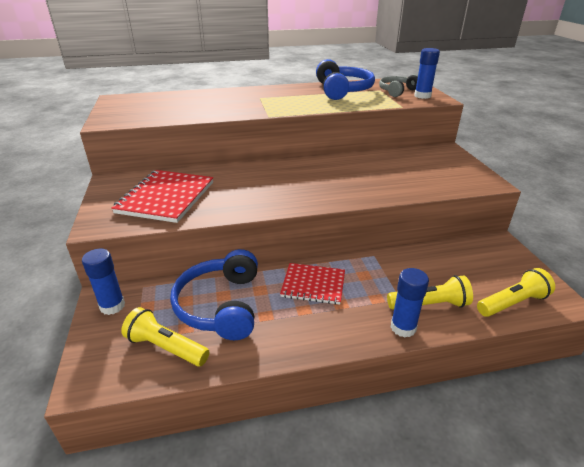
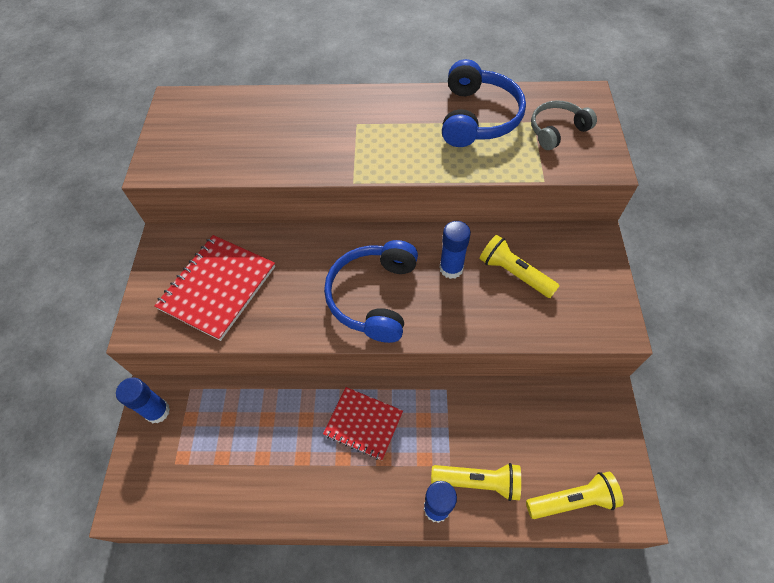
camera: 15 degrees right, 25 degrees up
yellow flashlight [121,307,209,366] -> yellow flashlight moved to [480,235,559,298]
blue headphones [170,249,258,340] -> blue headphones moved to [324,240,418,343]
blue glue stick [414,48,440,99] -> blue glue stick moved to [439,221,471,279]

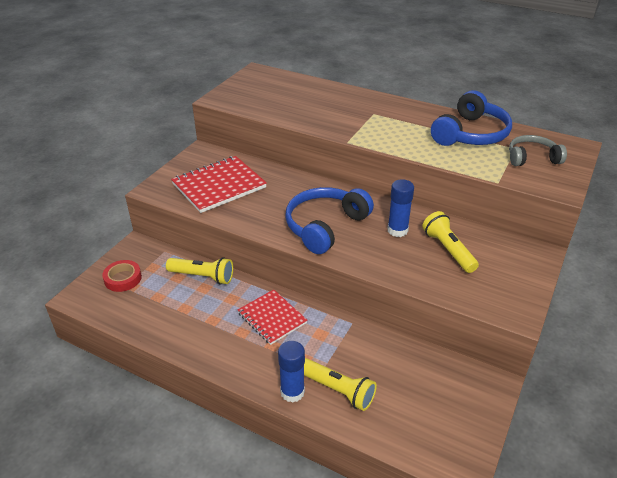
camera: 25 degrees right, 20 degrees down
blue glue stick [116,377,170,424] -> none
yellow flashlight [526,472,623,519] -> yellow flashlight moved to [166,257,233,284]
none -> red tape [102,260,142,292]

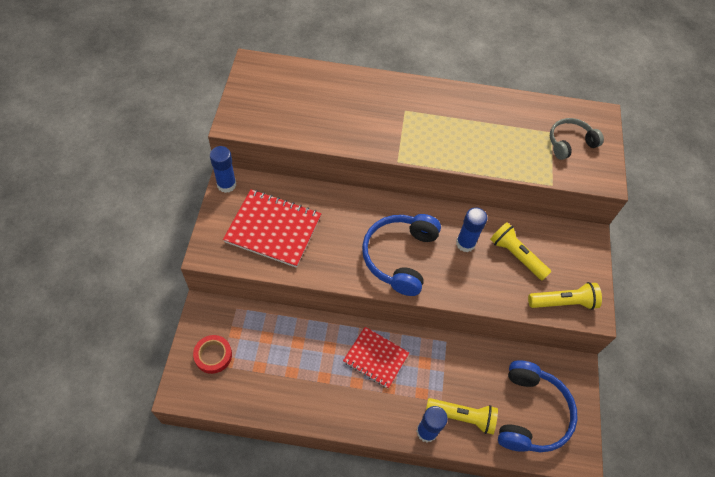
camera: 25 degrees left, 20 degrees up
yellow flashlight [166,257,233,284] -> yellow flashlight moved to [528,282,602,310]
red notebook [171,156,267,213] -> red notebook turned 75 degrees clockwise [223,189,321,268]
blue headphones [431,90,512,146] -> blue headphones moved to [498,360,578,452]
none -> blue glue stick [210,146,236,193]

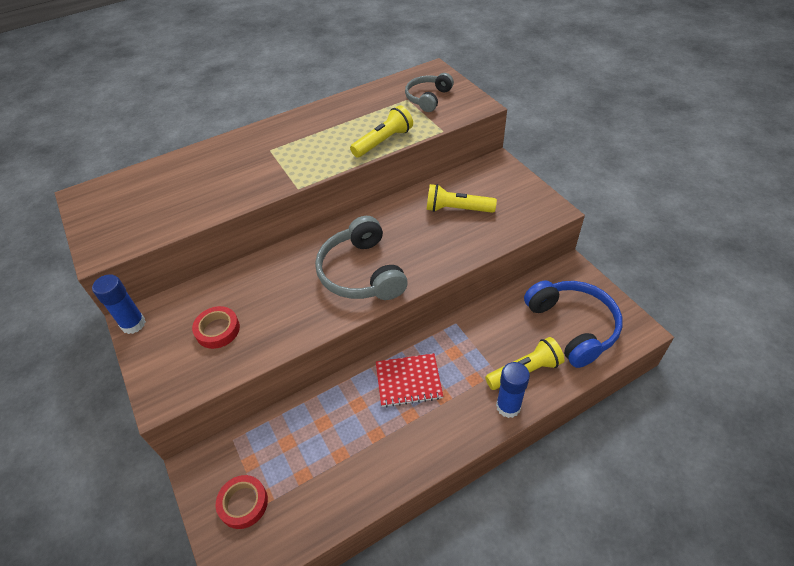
camera: 30 degrees left, 10 degrees down
red notebook [223,189,321,268] -> red tape [192,306,240,349]
blue headphones [362,214,441,296] -> grey headphones [315,216,408,300]
blue glue stick [456,208,487,252] -> none
yellow flashlight [528,282,602,310] -> yellow flashlight moved to [350,105,413,158]

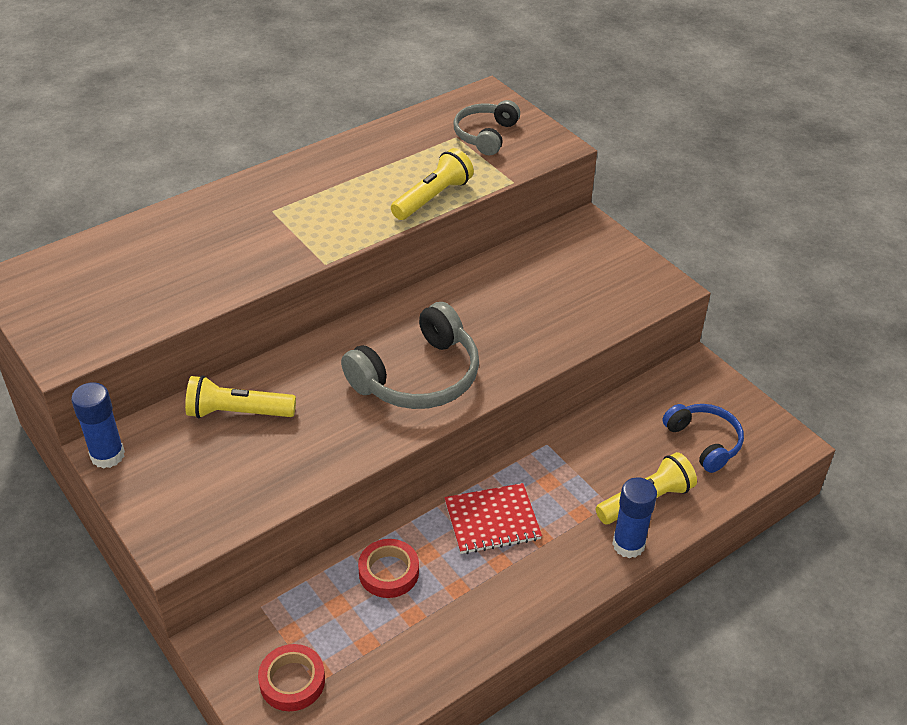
camera: 10 degrees left, 5 degrees down
red tape [192,306,240,349] -> red tape moved to [358,539,419,598]
grey headphones [315,216,408,300] -> grey headphones turned 105 degrees counterclockwise [341,302,479,409]
yellow flashlight [427,184,497,213] -> yellow flashlight moved to [185,375,296,418]
blue headphones [524,280,622,368] -> blue headphones [663,404,744,473], size x0.62

